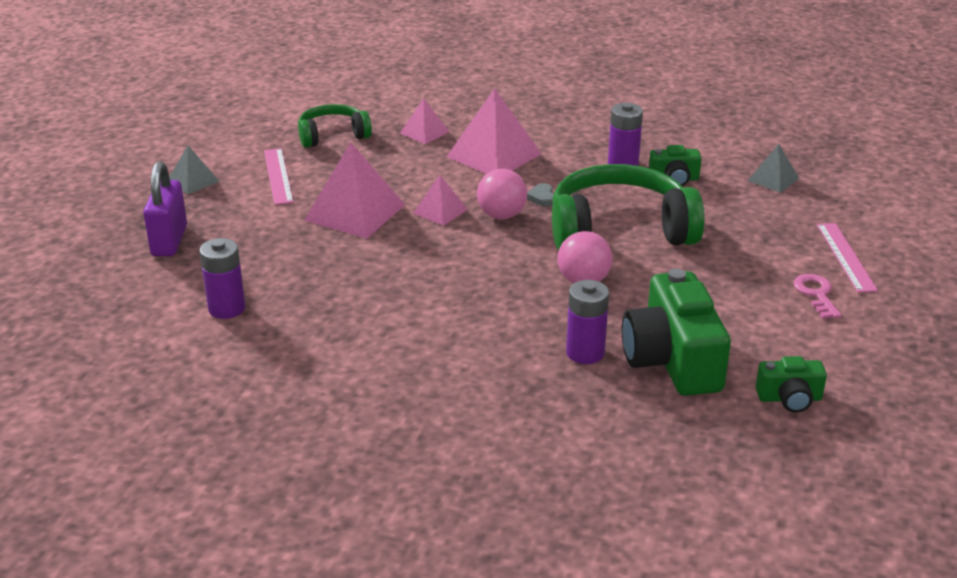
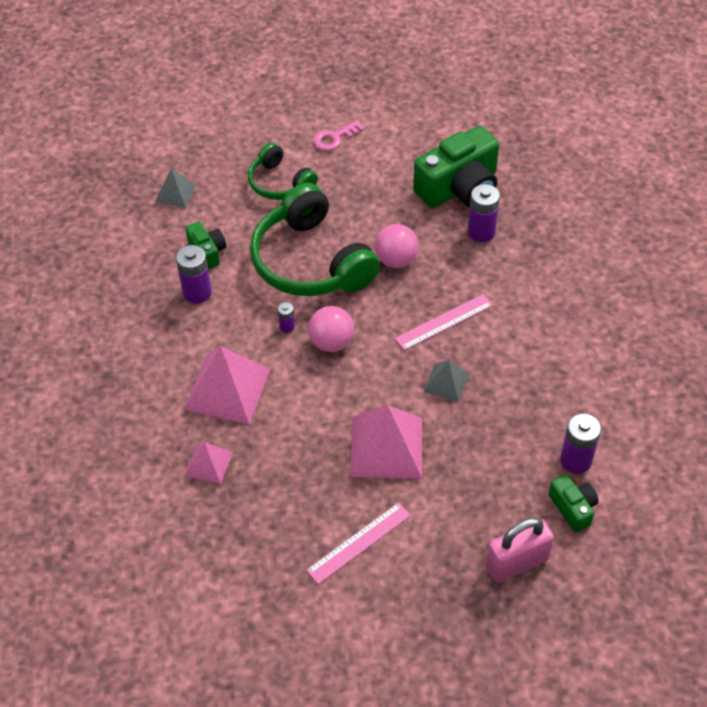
camera: 115 degrees left, 20 degrees up
purple padlock [143,161,187,256] -> pink padlock [486,517,554,583]
grey pyramid [169,146,219,194] -> grey pyramid moved to [424,360,469,402]
green headphones [298,104,372,148] -> green headphones moved to [248,142,318,200]
pink pyramid [413,175,468,226] -> none
grey heart [527,183,554,207] -> purple battery [278,302,295,333]
green camera [756,356,827,413] -> green camera moved to [548,474,599,532]
pink ruler [817,223,878,292] -> pink ruler moved to [395,294,493,350]

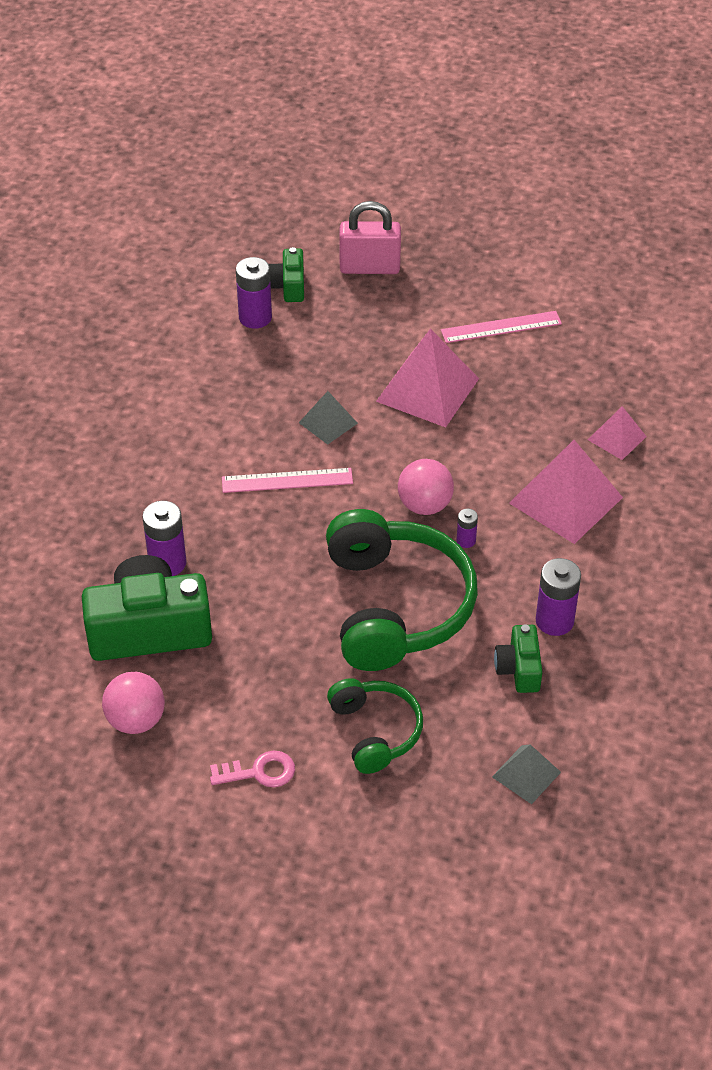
camera: 155 degrees left, 5 degrees down
pink ball [375,224,419,268] -> pink ball moved to [102,672,165,734]

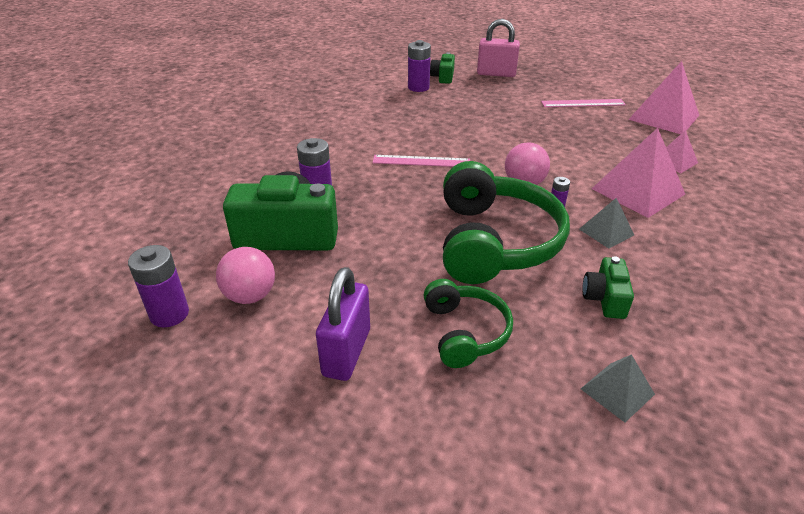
camera: 10 degrees right, 10 degrees down
pink key [210,751,295,787] -> purple padlock [316,267,370,381]
grey pyramid [299,391,358,445] -> grey pyramid moved to [579,198,634,249]
pink pyramid [376,328,479,427] -> pink pyramid moved to [628,61,699,134]
purple battery [536,558,581,636] -> purple battery moved to [128,245,189,327]

